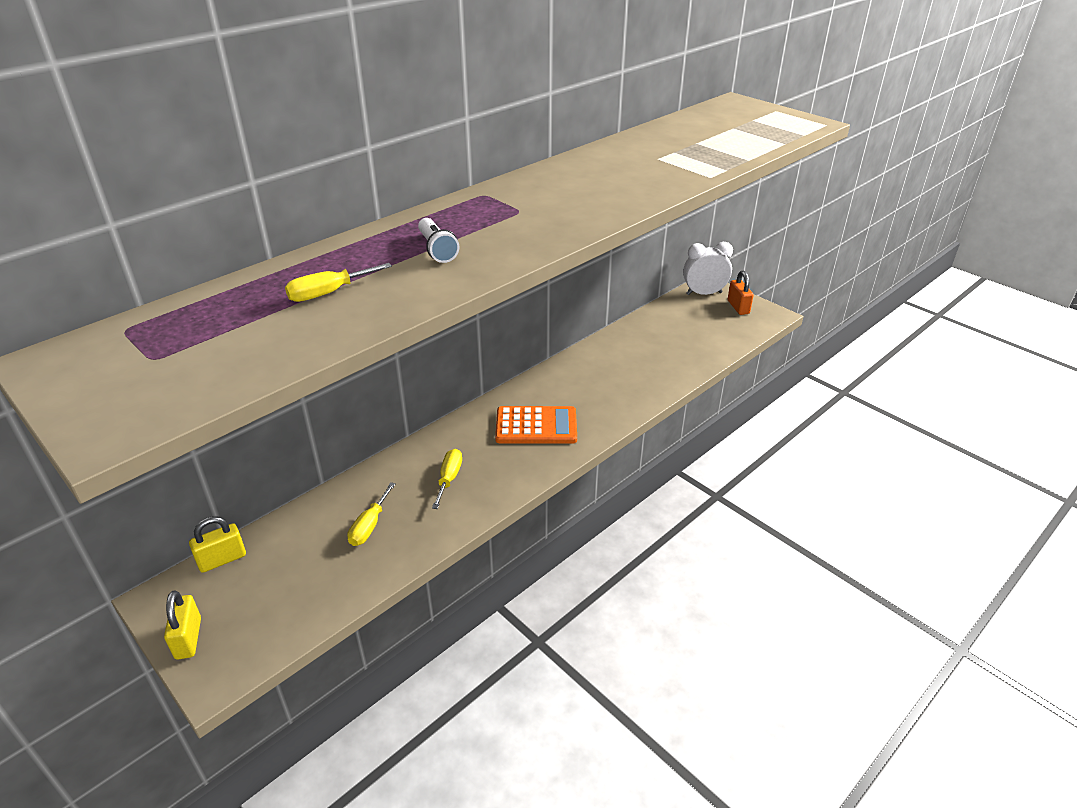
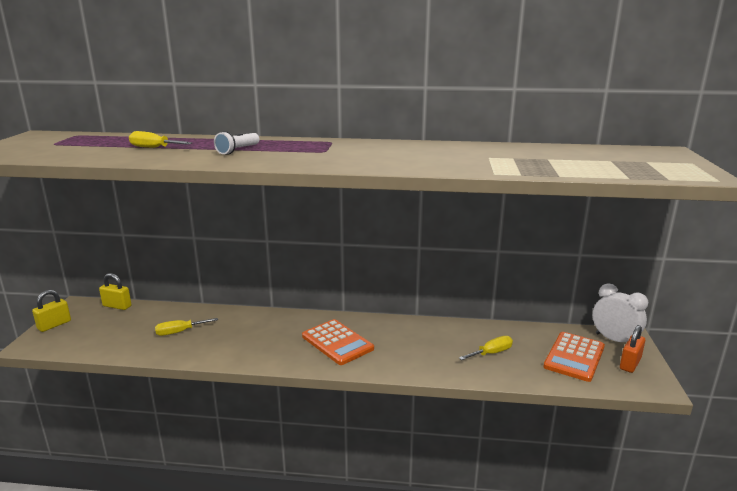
camera: 50 degrees right, 15 degrees down
yellow screwdriver [432,449,462,509] -> yellow screwdriver moved to [459,336,513,360]
none -> orange calculator [544,332,605,382]

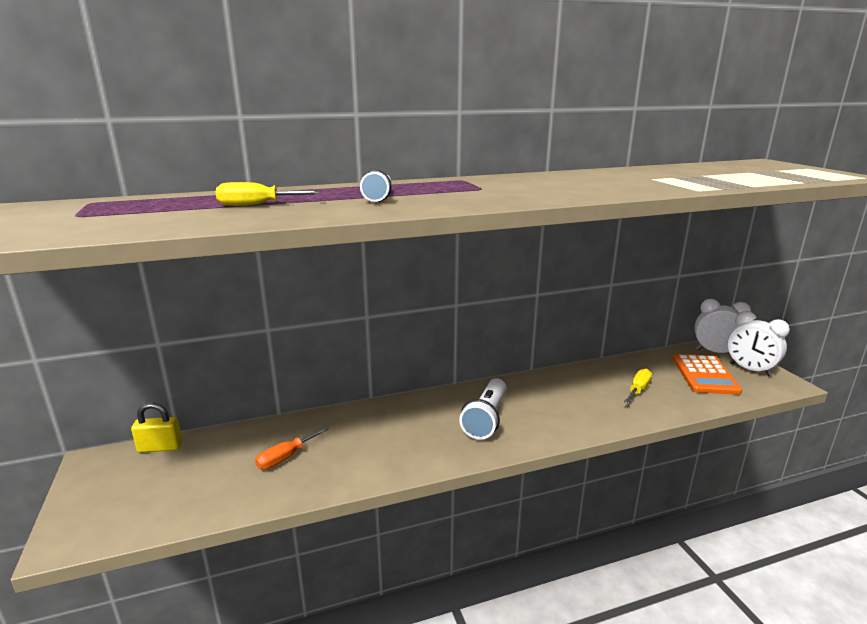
camera: 25 degrees left, 0 degrees up
yellow padlock [32,290,71,332] -> none
yellow screwdriver [155,318,218,336] -> orange screwdriver [255,427,329,470]
orange calculator [302,319,374,365] -> white flashlight [459,378,507,440]
orange padlock [620,325,645,373] -> white clock [728,311,790,376]

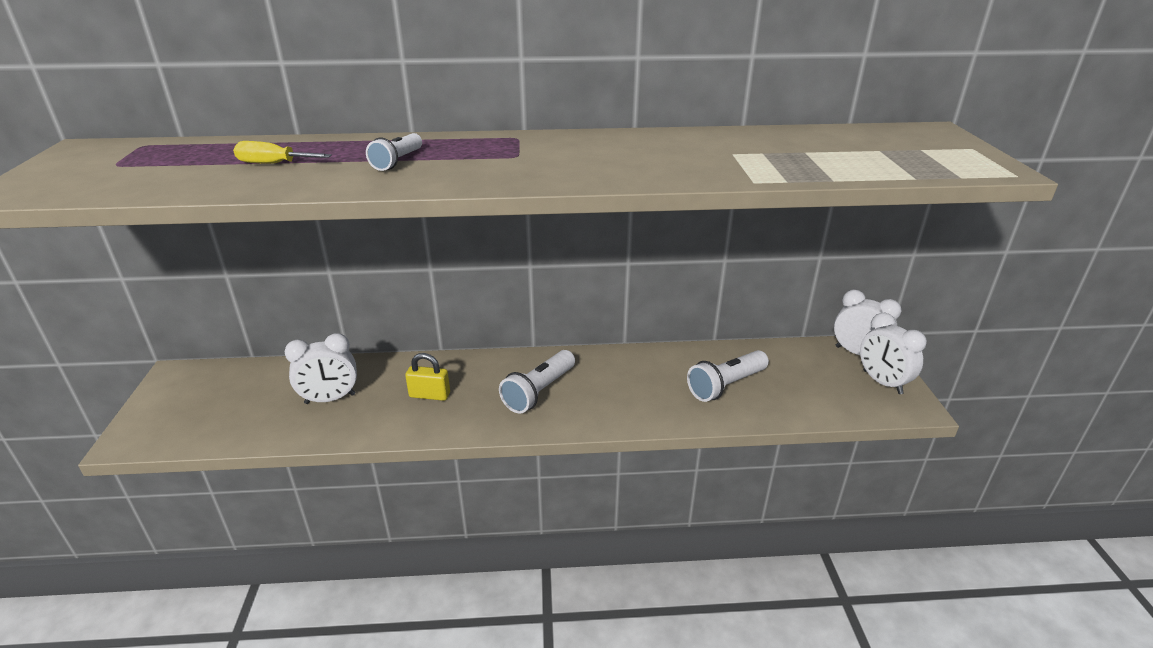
camera: 15 degrees right, 10 degrees up
yellow padlock [131,402,182,453] -> yellow padlock moved to [405,353,450,401]
orange screwdriver [255,427,329,470] -> white clock [284,333,357,404]
yellow screwdriver [624,369,652,403] -> white flashlight [687,350,769,402]
orange calculator [673,354,742,395] -> none

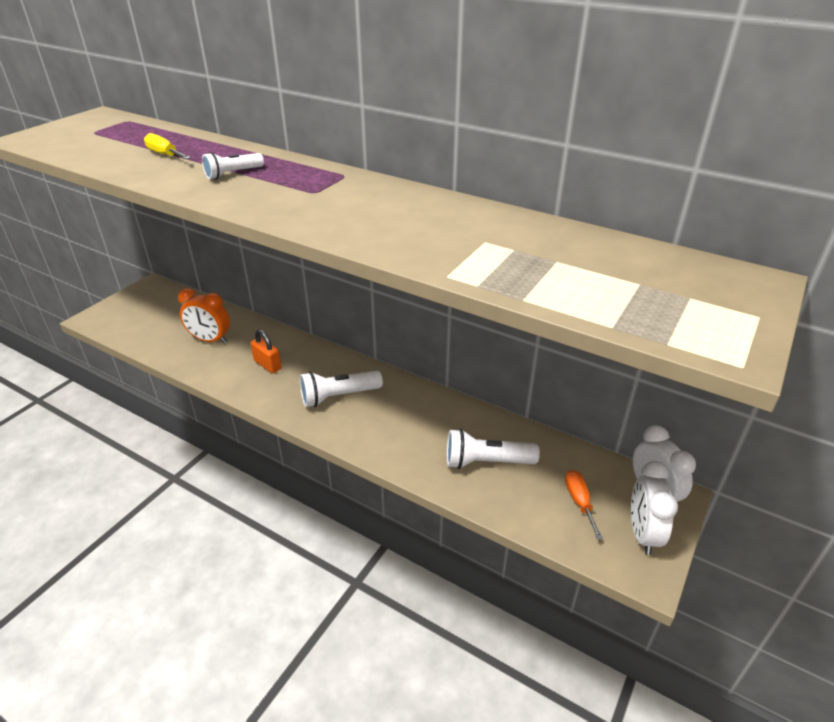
camera: 35 degrees right, 5 degrees up
white clock [284,333,357,404] -> orange clock [178,288,230,344]
yellow padlock [405,353,450,401] -> orange padlock [250,329,282,373]
none -> orange screwdriver [565,470,603,540]

